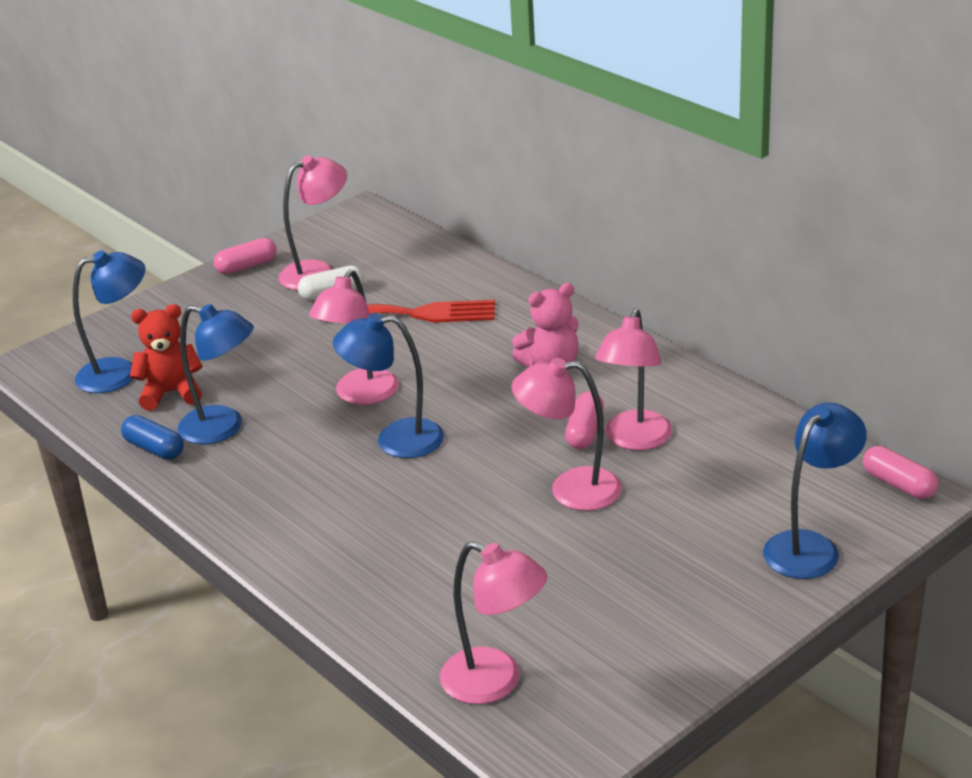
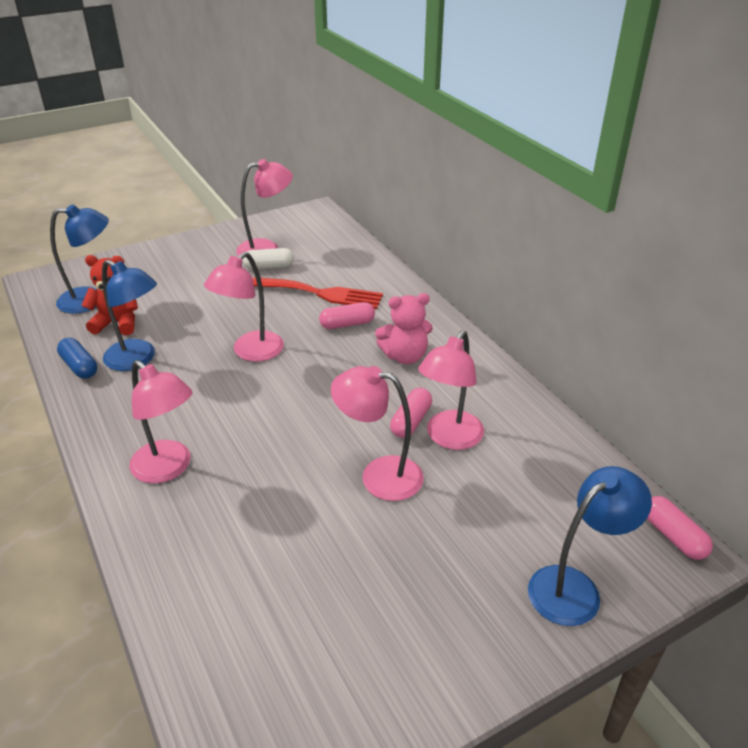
camera: 10 degrees right, 5 degrees up
pink capsule [214,238,277,274] -> pink capsule moved to [319,302,375,329]
blue lamp [333,313,444,458] -> none
pink lamp [440,541,547,704] -> pink lamp moved to [129,360,192,483]

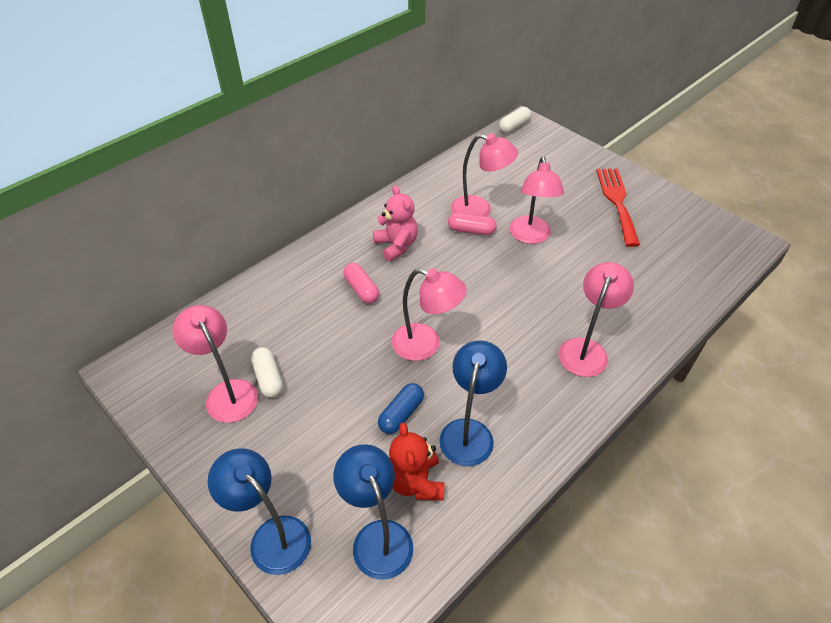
camera: 105 degrees left, 10 degrees up
blue capsule [57,338,97,379] -> blue capsule moved to [378,383,424,434]
red fork [252,277,383,309] -> red fork moved to [596,169,640,247]
blue lamp [528,466,652,626] -> blue lamp moved to [208,448,311,575]
pink capsule [647,496,713,560] -> white capsule [499,107,531,133]

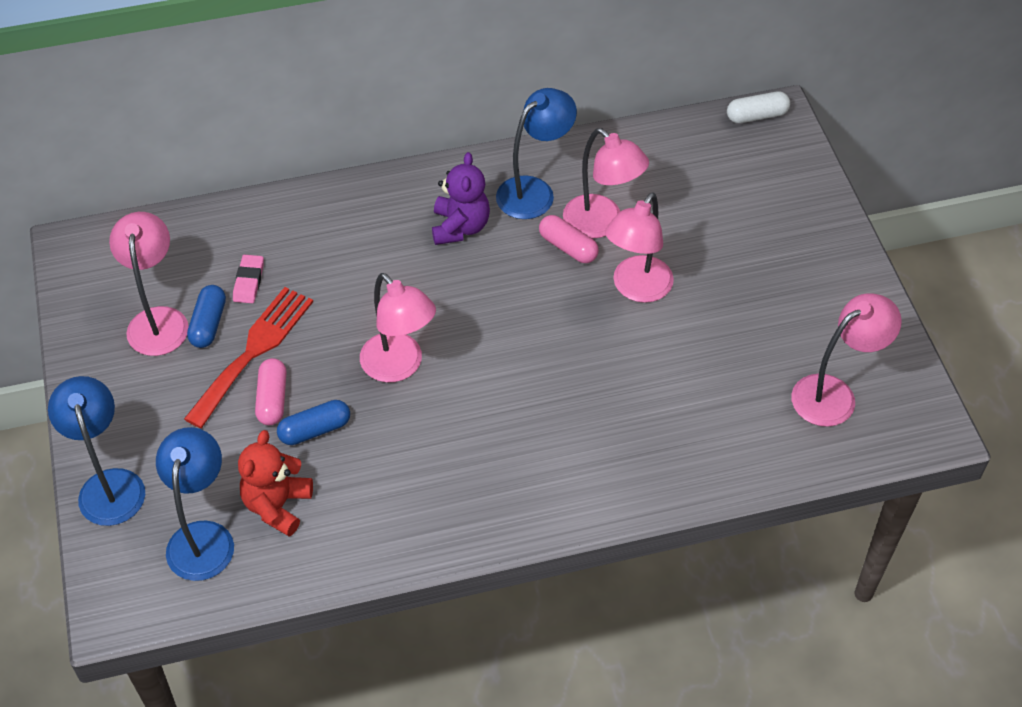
camera: 30 degrees right, 5 degrees up
white capsule [251,347,283,398] -> blue capsule [187,285,226,348]
pink capsule [343,263,379,303] -> pink capsule moved to [255,358,287,425]
pink teddy bear [373,185,418,262] -> purple teddy bear [432,152,490,245]
blue lamp [439,340,507,466] -> blue lamp moved to [496,88,577,219]
pink lamp [558,262,634,377] -> pink lamp moved to [791,293,902,427]
red fork [596,169,640,247] -> red fork moved to [184,287,313,428]
none -> pink eraser [233,255,264,303]

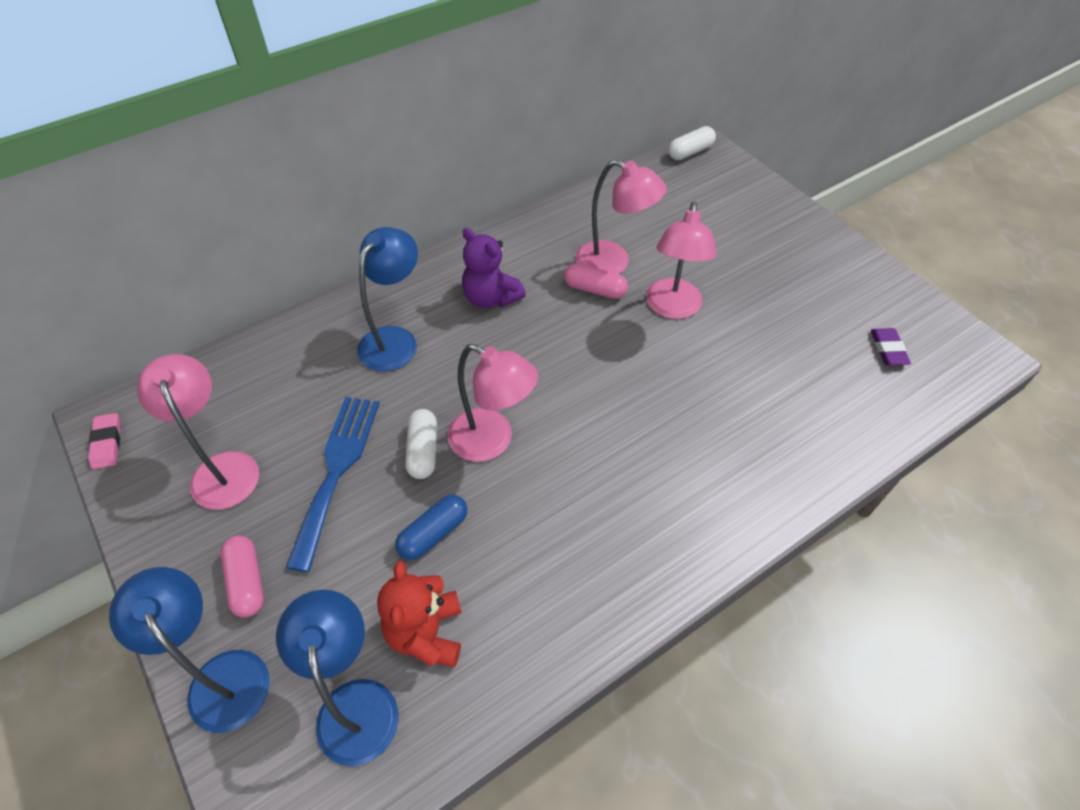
camera: 20 degrees left, 0 degrees up
red fork [184,287,313,428] -> blue fork [286,397,380,572]
blue capsule [187,285,226,348] -> none
pink eraser [233,255,264,303] -> pink eraser moved to [88,413,121,469]
pink capsule [255,358,287,425] -> pink capsule moved to [221,535,264,618]
purple teddy bear [432,152,490,245] -> purple teddy bear turned 150 degrees clockwise [462,228,526,308]
blue lamp [496,88,577,219] -> blue lamp moved to [357,227,418,372]
pink lamp [791,293,902,427] -> purple eraser [871,328,911,365]
none -> white capsule [405,409,437,479]

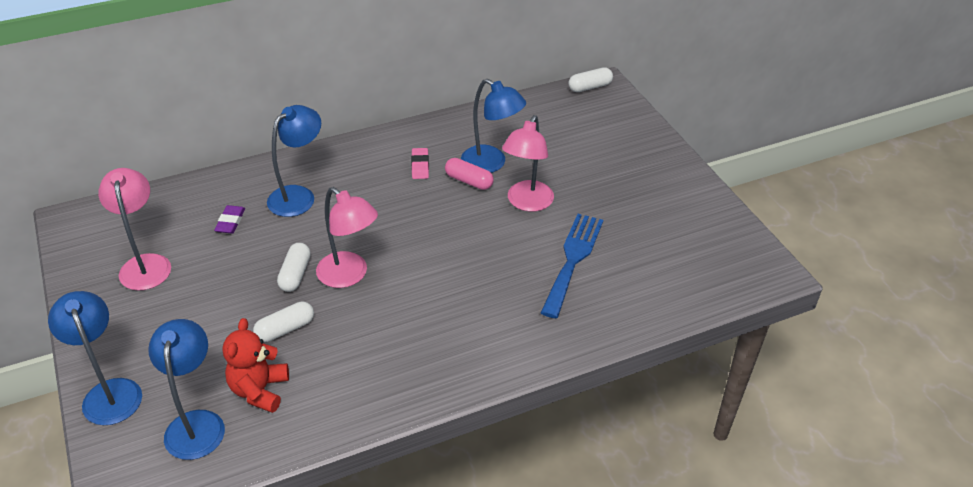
camera: 10 degrees right, 10 degrees down
pink eraser [88,413,121,469] -> pink eraser moved to [411,148,429,179]
pink capsule [221,535,264,618] -> none
blue fork [286,397,380,572] -> blue fork moved to [541,214,603,318]
blue capsule [395,494,467,560] -> white capsule [253,302,314,342]
purple teddy bear [462,228,526,308] -> none
pink lamp [575,160,667,274] -> blue lamp [461,79,526,173]
purple eraser [871,328,911,365] -> purple eraser moved to [214,205,245,234]

